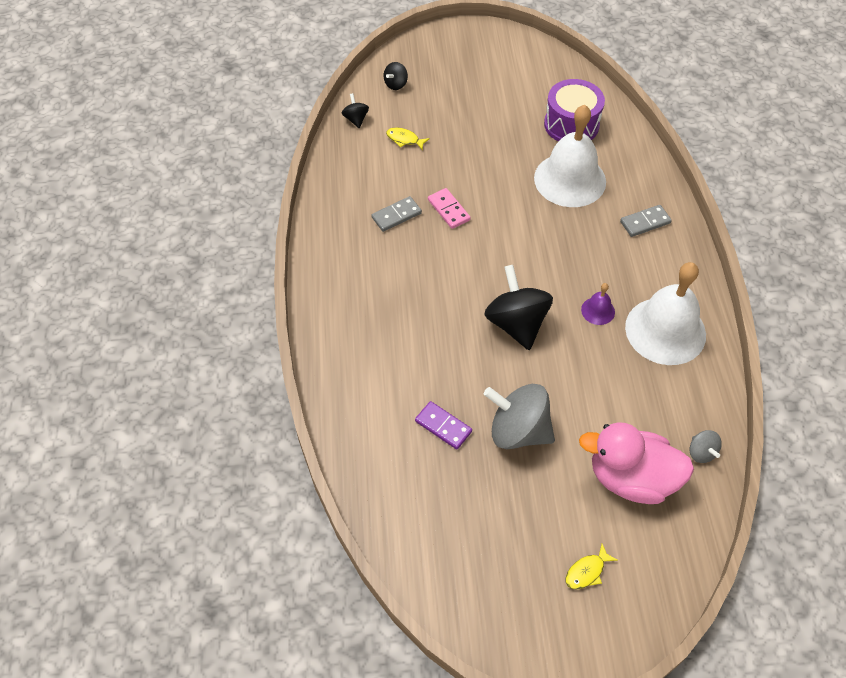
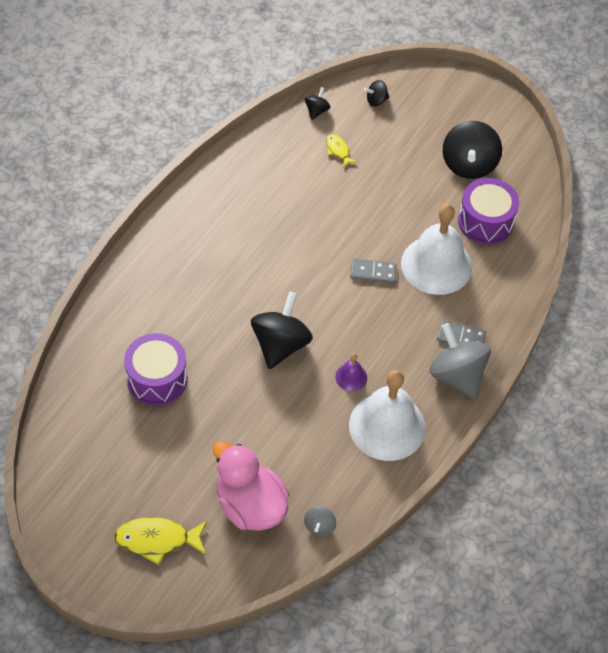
camera: 35 degrees right, 0 degrees up
grey domino [372,196,422,232] -> grey domino moved to [350,258,397,283]
purple domino [415,401,472,449] -> purple drum [124,333,188,406]
pink domino [428,188,471,229] -> none
grey spinning top [484,384,555,449] -> grey spinning top moved to [429,323,491,399]
yellow fish [565,544,618,589] -> yellow fish [114,517,207,565], size x1.82
none -> black spinning top [443,121,502,179]

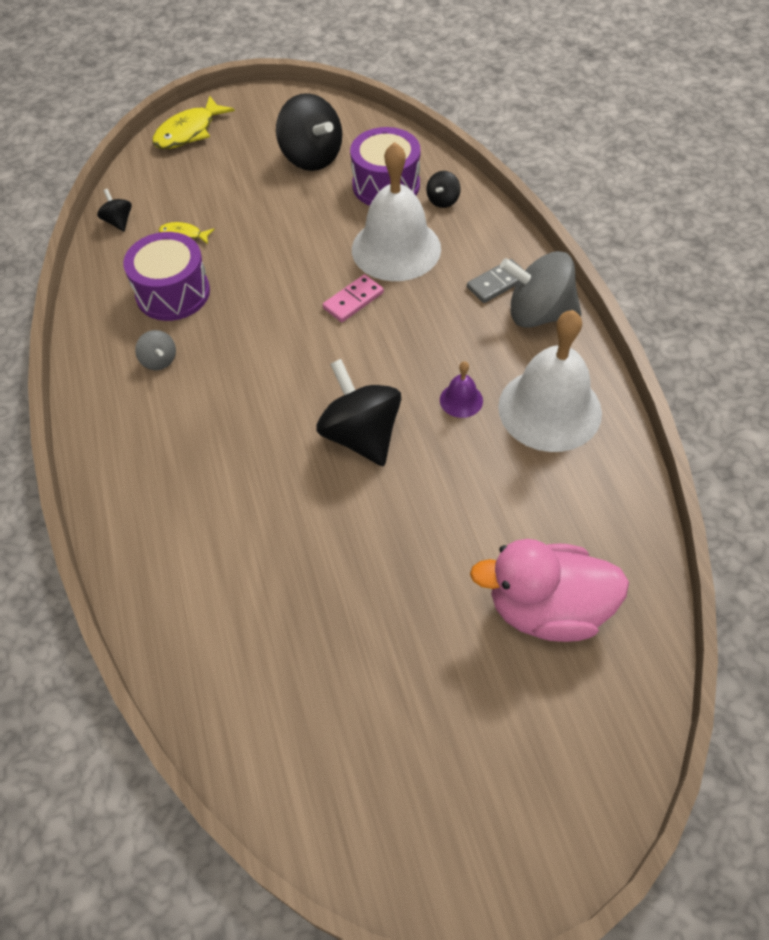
camera: 45 degrees left, 0 degrees up
yellow fish [114,517,207,565] -> yellow fish moved to [152,96,235,149]
purple drum [124,333,188,406] -> purple drum moved to [123,232,210,321]
grey spinning top [304,506,336,536] -> grey spinning top moved to [135,330,176,370]
grey domino [350,258,397,283] -> pink domino [323,274,384,322]
black spinning top [364,80,390,107] -> black spinning top moved to [426,171,461,208]

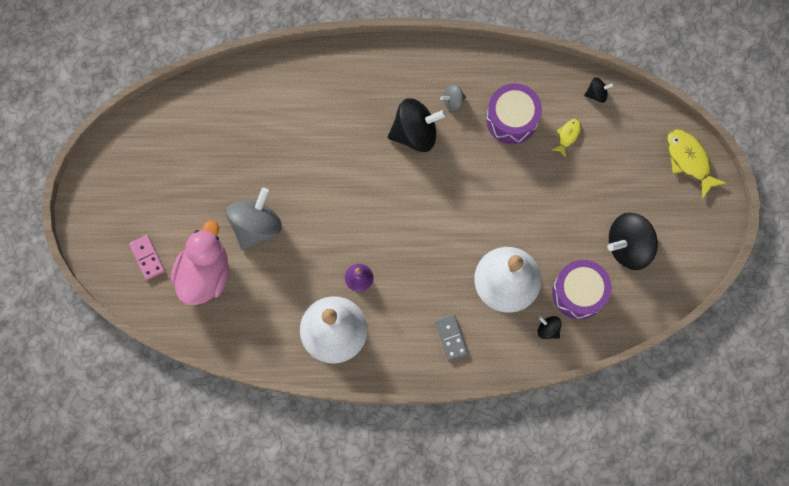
camera: 105 degrees right, 20 degrees up
black spinning top [316,359,401,466] -> black spinning top moved to [388,98,447,152]
pink domino [323,274,384,322] -> pink domino moved to [129,235,165,280]
grey spinning top [500,251,582,328] -> grey spinning top moved to [226,188,282,250]

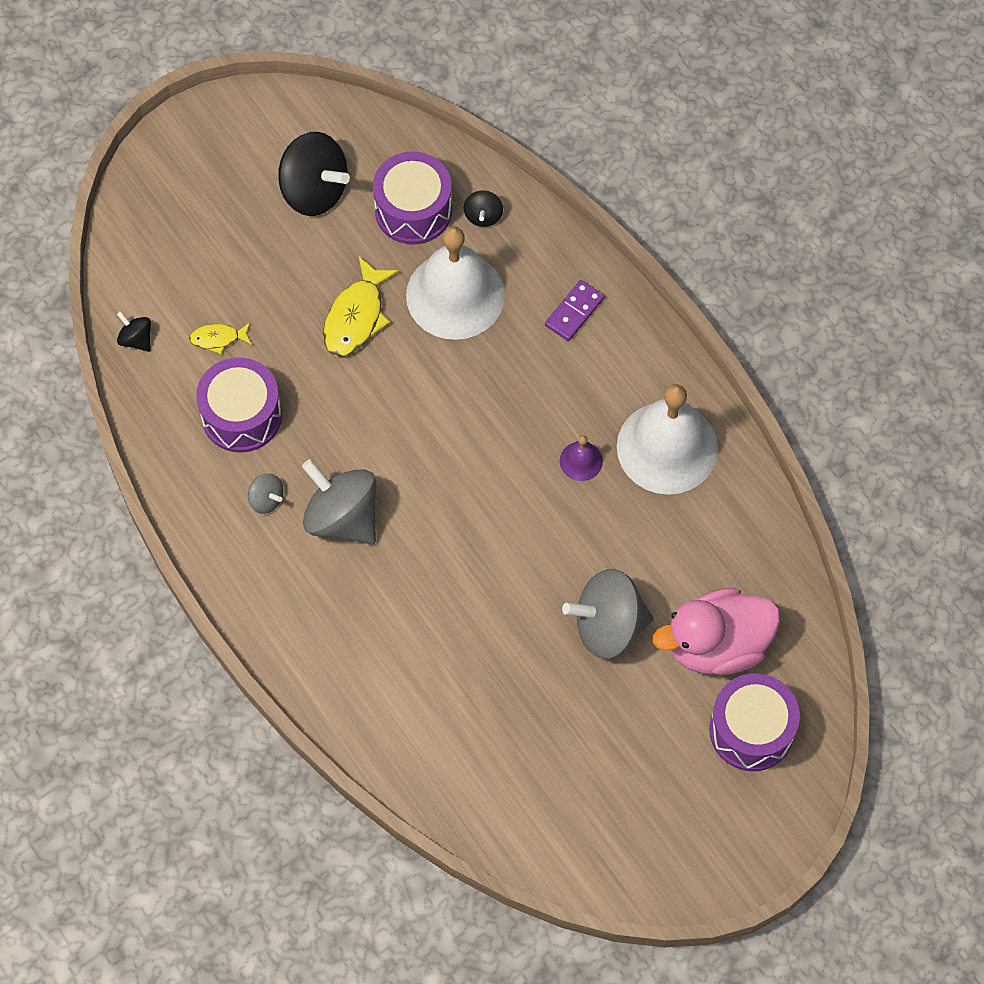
camera: 125 degrees left, 10 degrees down
pink domino [129,235,165,280] -> purple drum [709,673,800,771]
black spinning top [388,98,447,152] -> grey spinning top [302,459,376,545]
grey domino [435,315,468,361] -> purple domino [545,280,604,341]
yellow fish [667,129,727,199] -> yellow fish moved to [323,257,399,357]

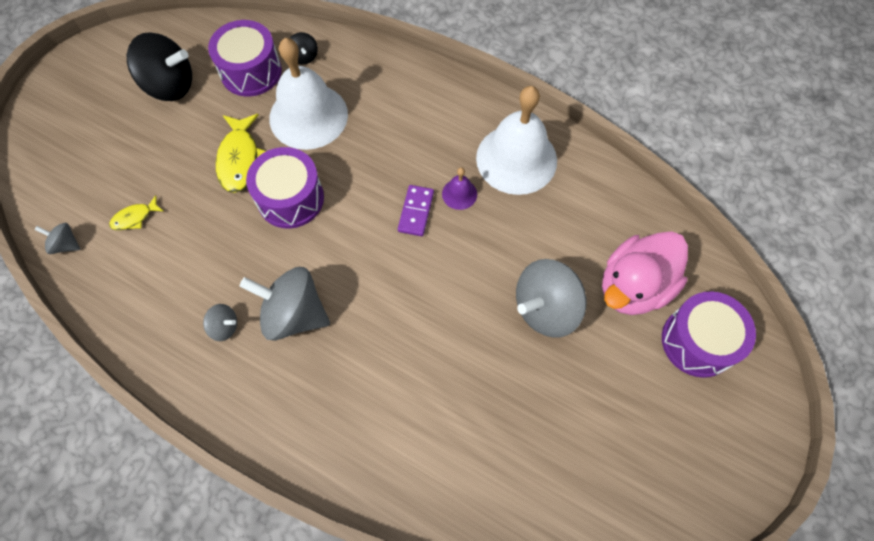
camera: 25 degrees left, 0 degrees up
black spinning top [117,311,151,352] -> grey spinning top [34,223,81,254]
purple drum [196,357,282,453] -> purple drum moved to [246,147,324,229]
purple domino [545,280,604,341] -> purple domino moved to [398,185,434,236]

